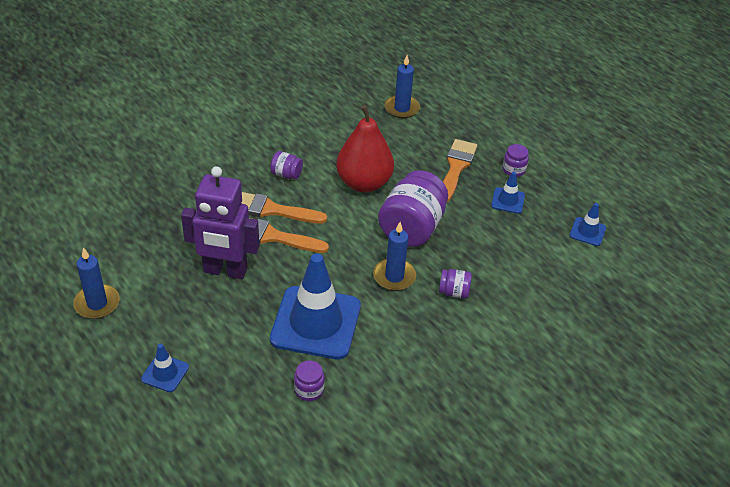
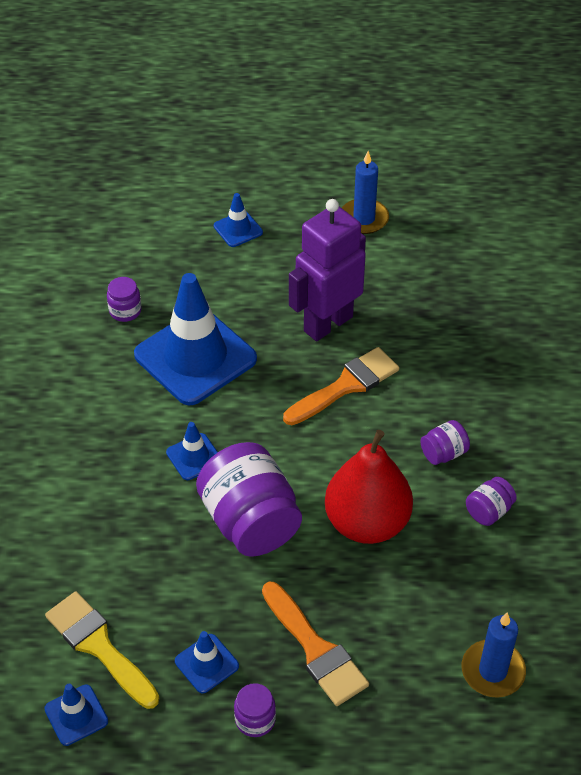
camera: 130 degrees right, 5 degrees up
orange brush [241,192,327,224] -> none
blue candle [373,222,416,291] -> blue traffic cone [166,422,218,480]
purple jar [439,269,472,299] -> purple jar moved to [466,477,517,526]
none -> yellow brush [45,591,159,709]

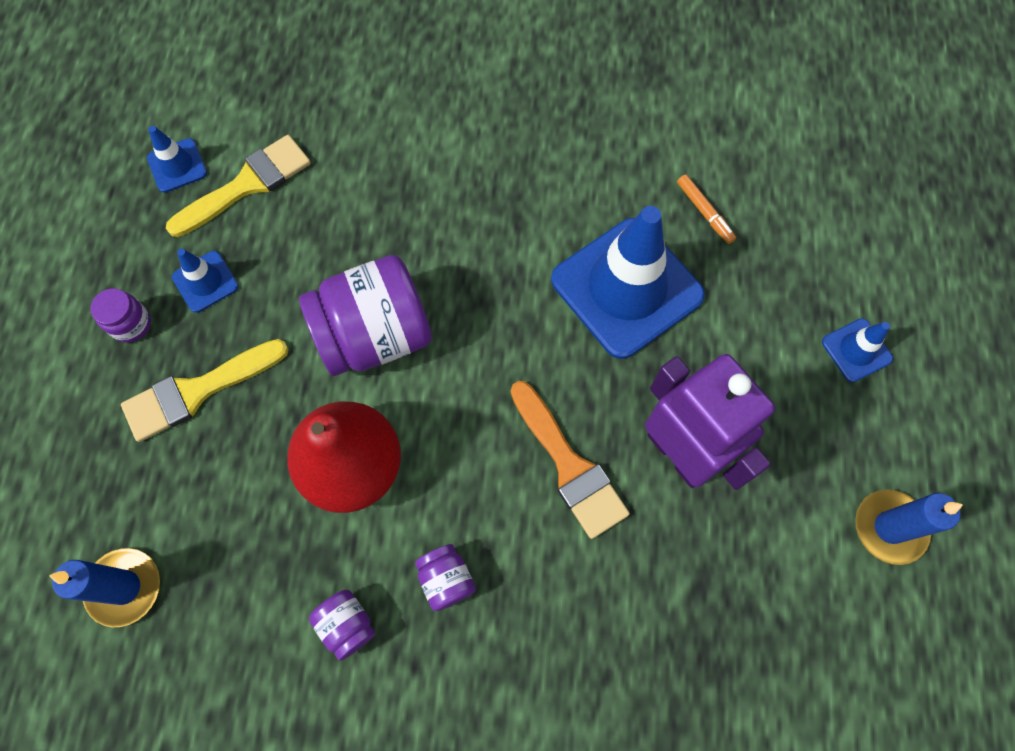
camera: 95 degrees right, 20 degrees up
purple jar [107,277,141,322] -> orange marker [677,174,736,244]
blue traffic cone [166,422,218,480] -> none
orange brush [262,582,369,706] -> yellow brush [121,339,289,442]

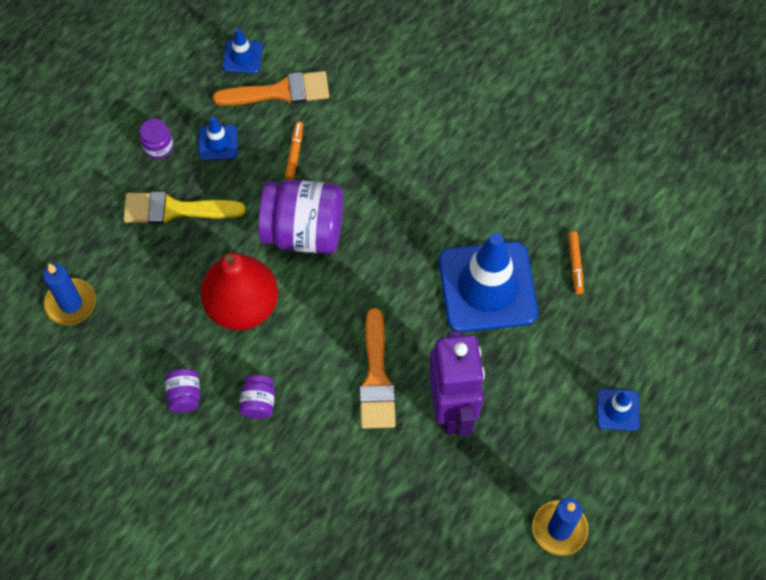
camera: 30 degrees right, 5 degrees down
yellow brush [166,135,311,237] -> orange brush [213,71,329,106]
none -> orange marker [285,121,303,180]

